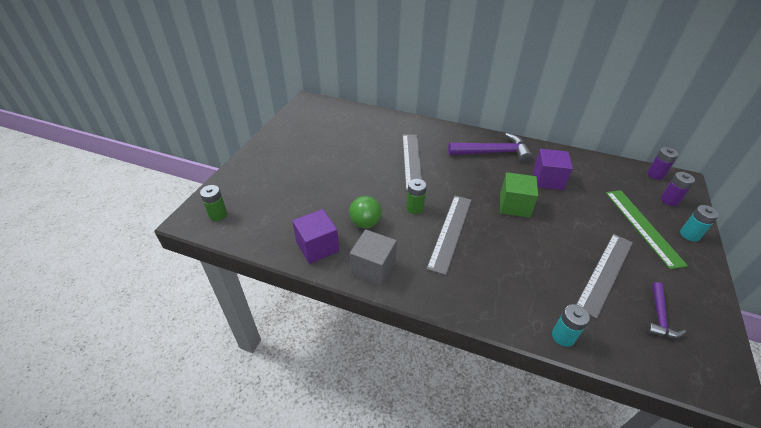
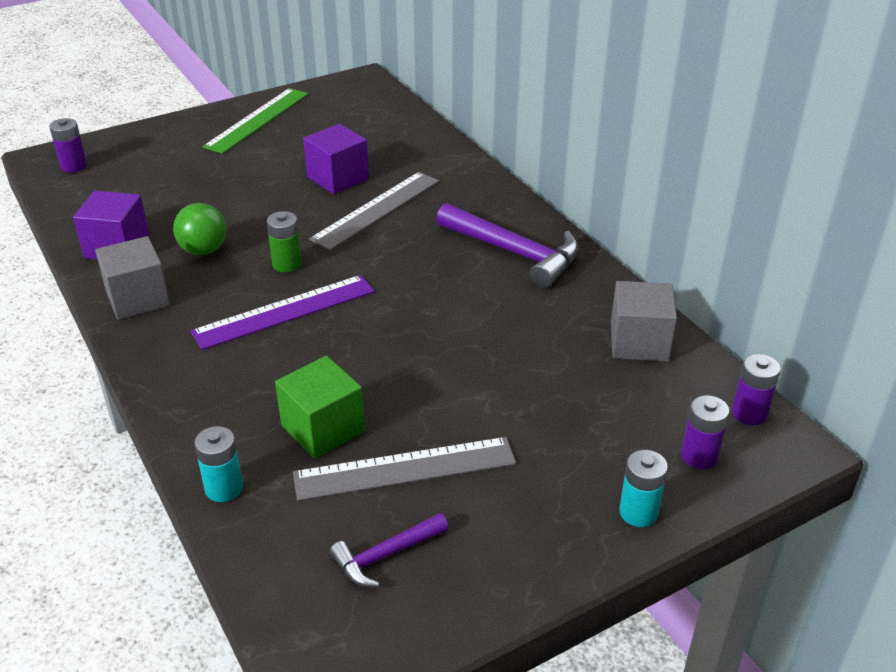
camera: 40 degrees right, 5 degrees down
green battery [200,185,227,221] -> purple battery [49,118,87,173]
grey ruler [427,196,471,275] -> purple ruler [191,275,374,350]
green cube [500,172,538,218] -> green cube moved to [275,356,365,459]
purple cube [533,149,573,190] -> purple cube moved to [303,124,369,194]
green ruler [606,190,688,269] -> green ruler moved to [202,88,308,154]
none -> grey cube [611,281,677,362]

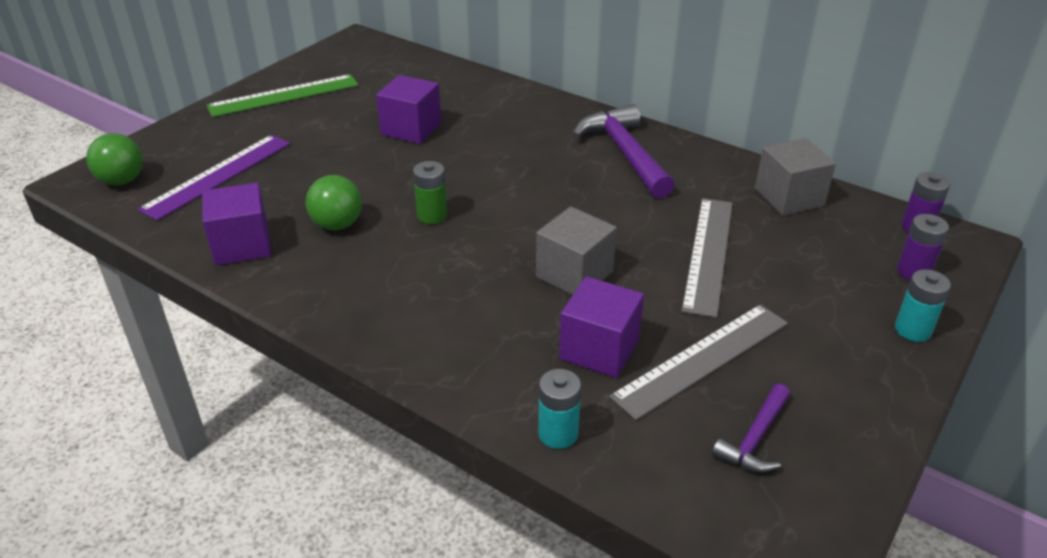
camera: 25 degrees left, 0 degrees up
purple battery [49,118,87,173] -> green ball [86,133,143,185]
grey cube [95,236,170,320] -> grey cube moved to [536,207,617,295]
purple ruler [191,275,374,350] -> purple ruler moved to [138,135,290,221]
green ruler [202,88,308,154] -> green ruler turned 60 degrees clockwise [207,74,358,117]
green cube [275,356,365,459] -> purple cube [559,276,644,378]
grey ruler [309,172,439,250] -> grey ruler moved to [681,198,733,318]
purple hammer [436,203,579,288] -> purple hammer turned 120 degrees counterclockwise [572,104,675,199]

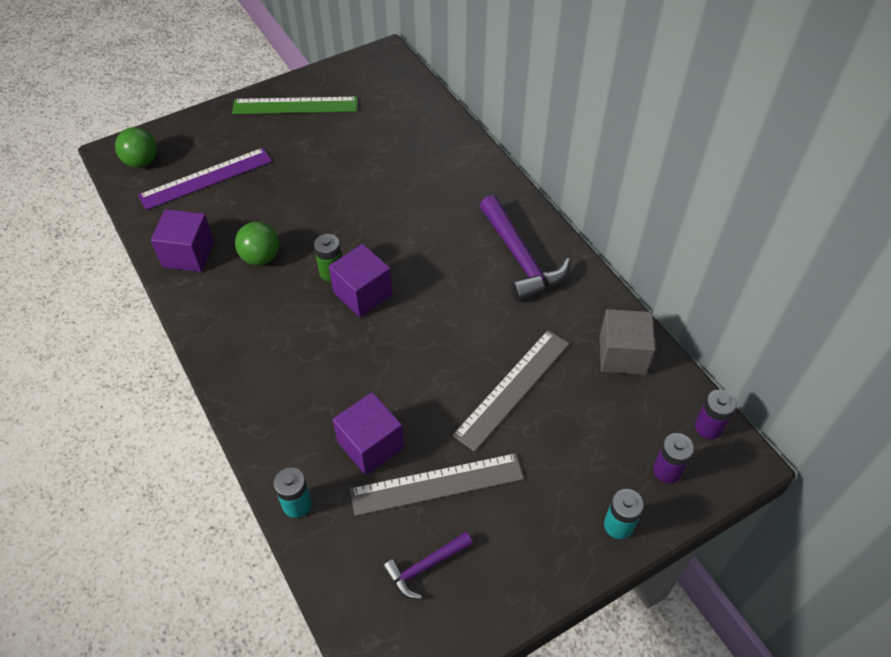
camera: 25 degrees right, 15 degrees up
purple cube [376,75,441,144] -> purple cube moved to [329,244,392,317]
grey cube [536,207,617,295] -> none
purple hammer [572,104,675,199] -> purple hammer turned 150 degrees clockwise [480,195,570,302]

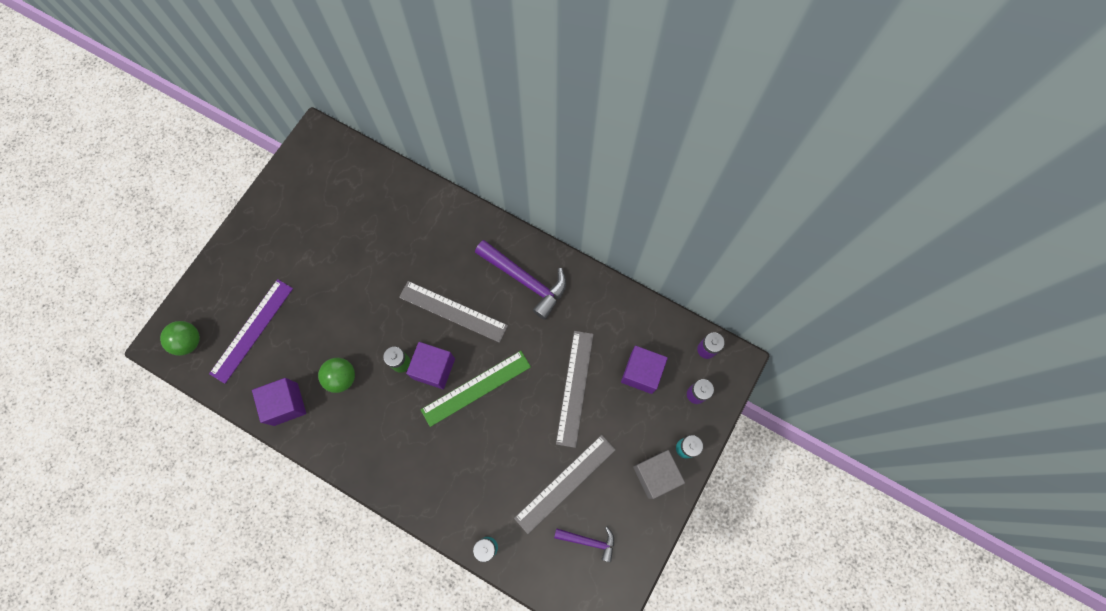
camera: 30 degrees left, 20 degrees up
green ruler [232,97,357,114] -> green ruler moved to [421,351,531,427]
purple cube [332,392,404,475] -> purple cube moved to [621,346,668,394]
purple hammer [383,532,473,599] -> purple hammer turned 105 degrees counterclockwise [554,527,614,562]
grey cube [600,309,655,375] -> grey cube moved to [633,450,685,499]
none -> grey ruler [399,281,508,343]

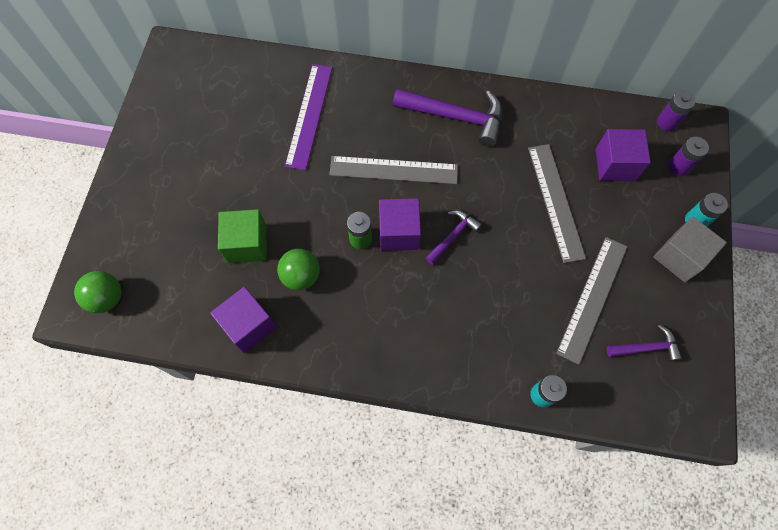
camera: 20 degrees left, 5 degrees down
purple ruler [209,279,293,384] -> purple ruler moved to [285,64,333,171]
green ruler [421,351,531,427] -> purple hammer [425,210,482,265]
none -> green cube [218,209,267,263]

